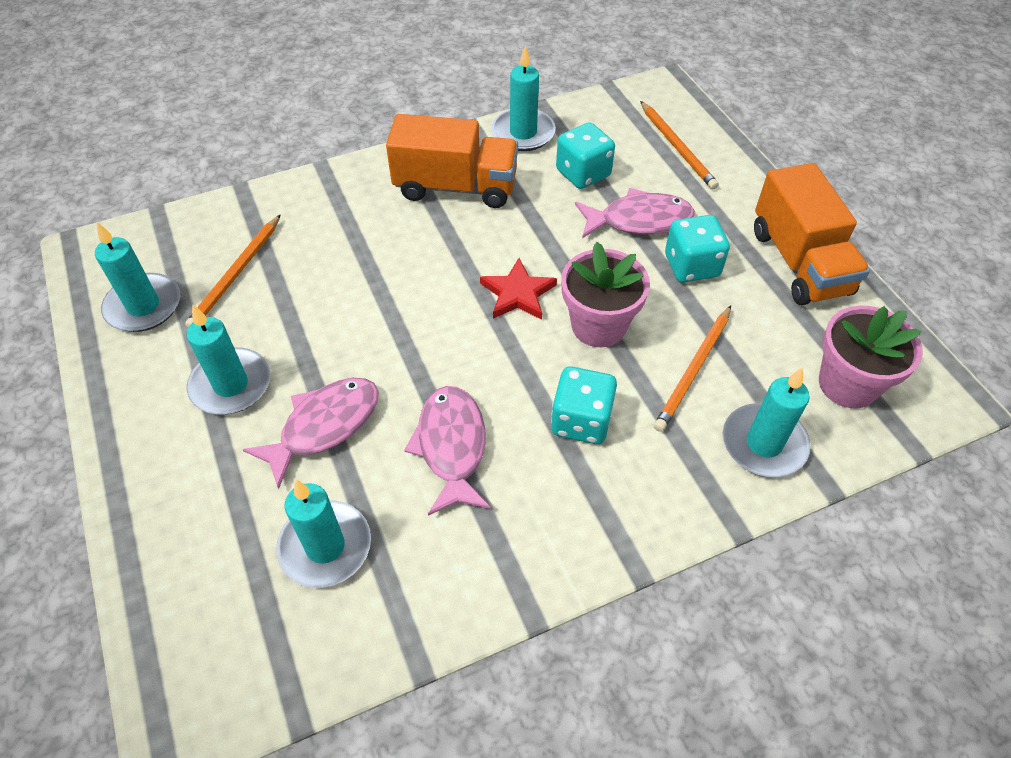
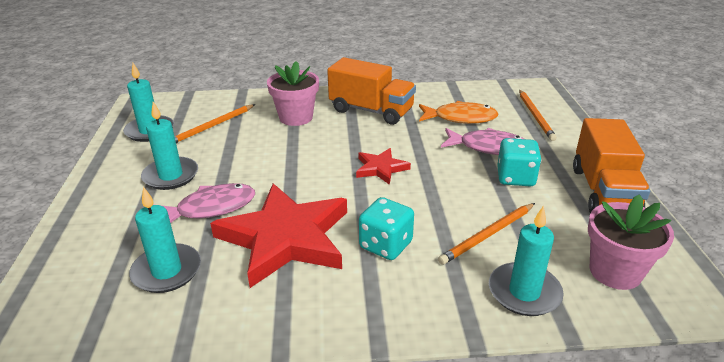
camera: 20 degrees right, 20 degrees down
pink fish [404,386,491,516] -> red star [210,183,347,288]
turquoise candle [491,45,556,151] -> none
turquoise dice [556,122,615,189] -> orange fish [419,101,498,124]
pink flower pot [561,242,650,347] -> pink flower pot moved to [267,61,319,126]

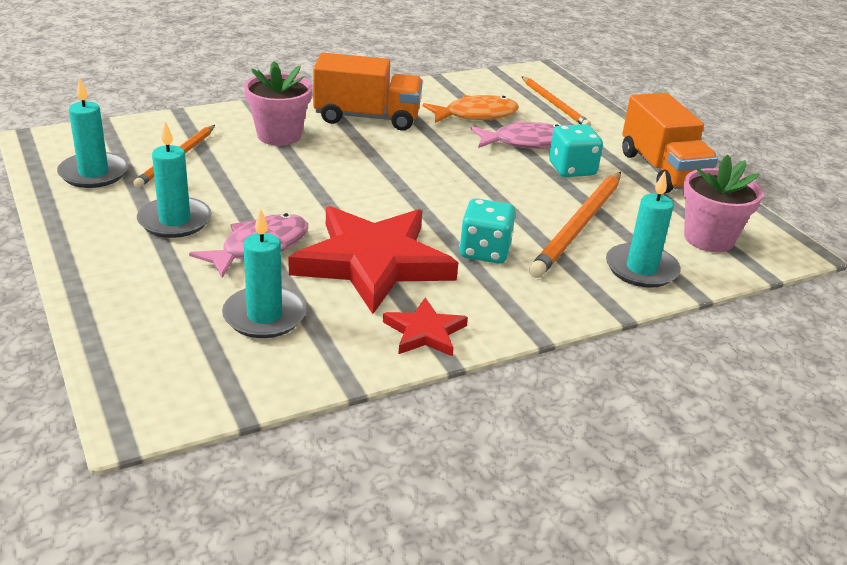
camera: 25 degrees left, 0 degrees up
red star [356,148,411,185] -> red star moved to [383,298,468,357]
orange pencil [438,203,535,265] -> orange pencil [529,172,621,278], size x1.53

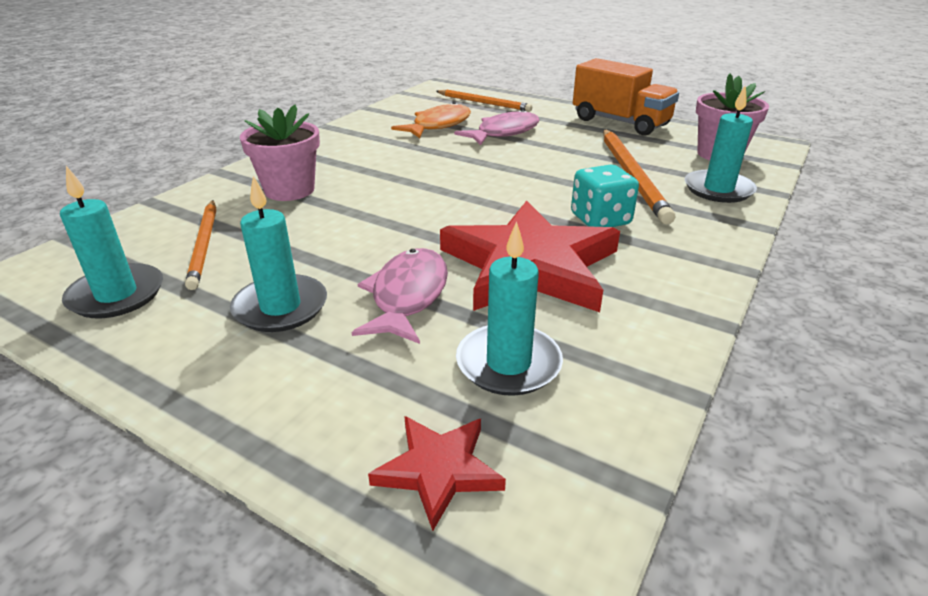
camera: 30 degrees left, 0 degrees up
orange truck [313,53,423,131] -> none
red star [383,298,468,357] -> red star moved to [368,416,506,531]
turquoise dice [549,124,603,177] -> none

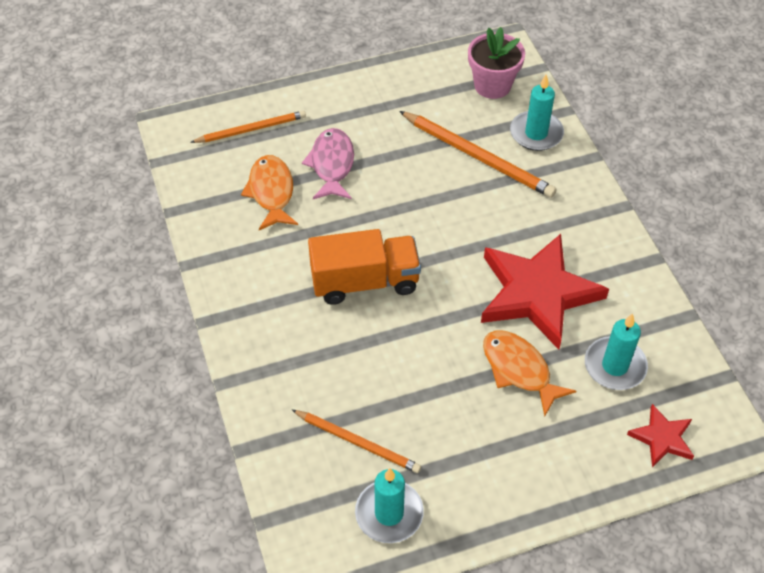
camera: 50 degrees left, 20 degrees up
turquoise candle [230,175,327,332] -> none
pink flower pot [240,105,320,201] -> none
pink fish [352,248,448,344] -> orange fish [483,331,576,416]
turquoise dice [571,164,639,227] -> none
orange truck [573,58,679,136] -> orange truck moved to [308,229,421,305]

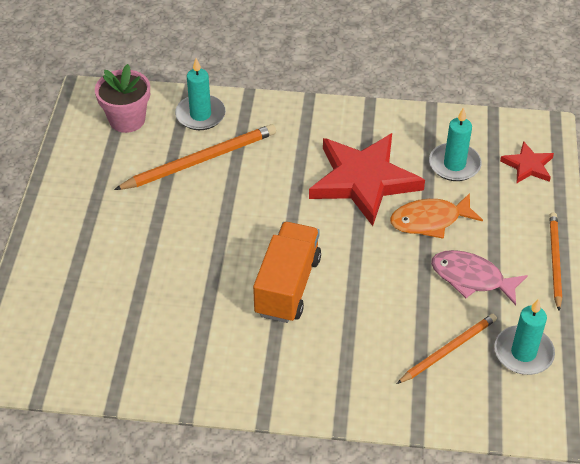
camera: 65 degrees left, 5 degrees down
orange pencil [190,111,306,143] -> orange pencil moved to [550,212,562,311]
orange fish [241,155,298,230] -> none
pink fish [302,128,354,199] -> pink fish moved to [431,250,528,305]

